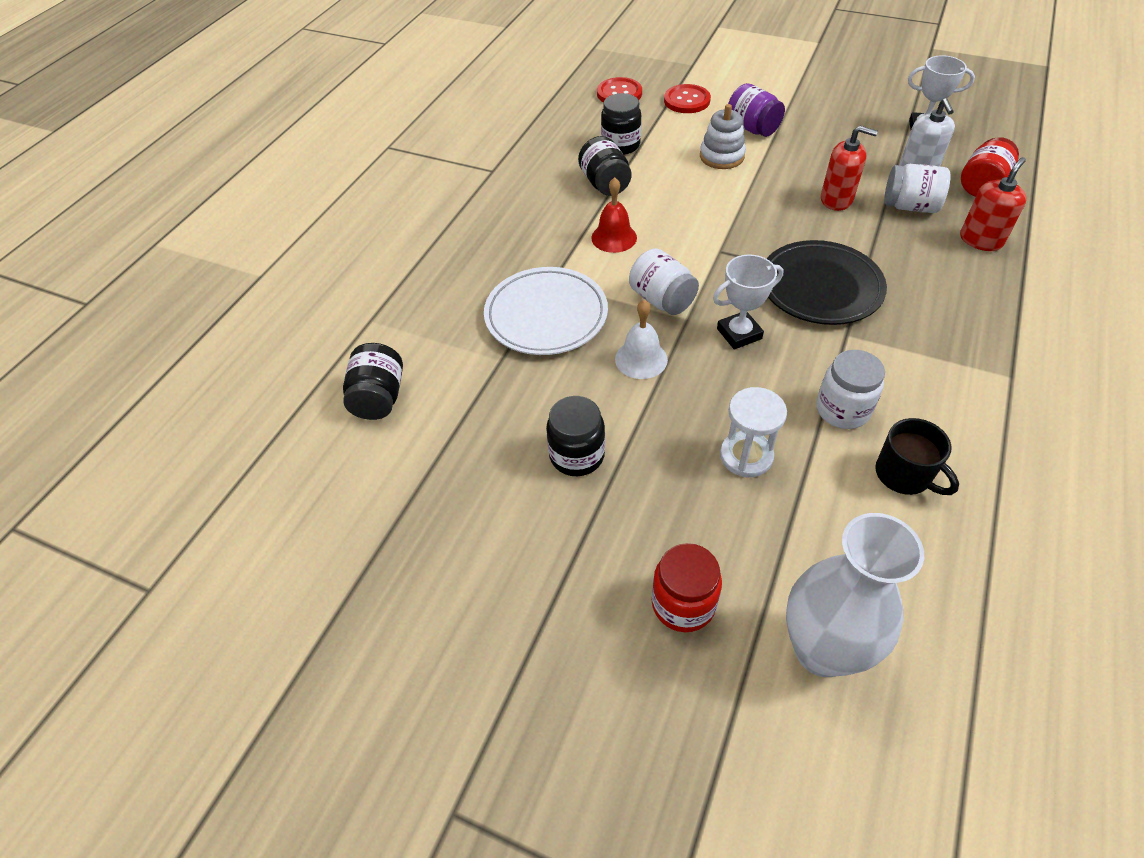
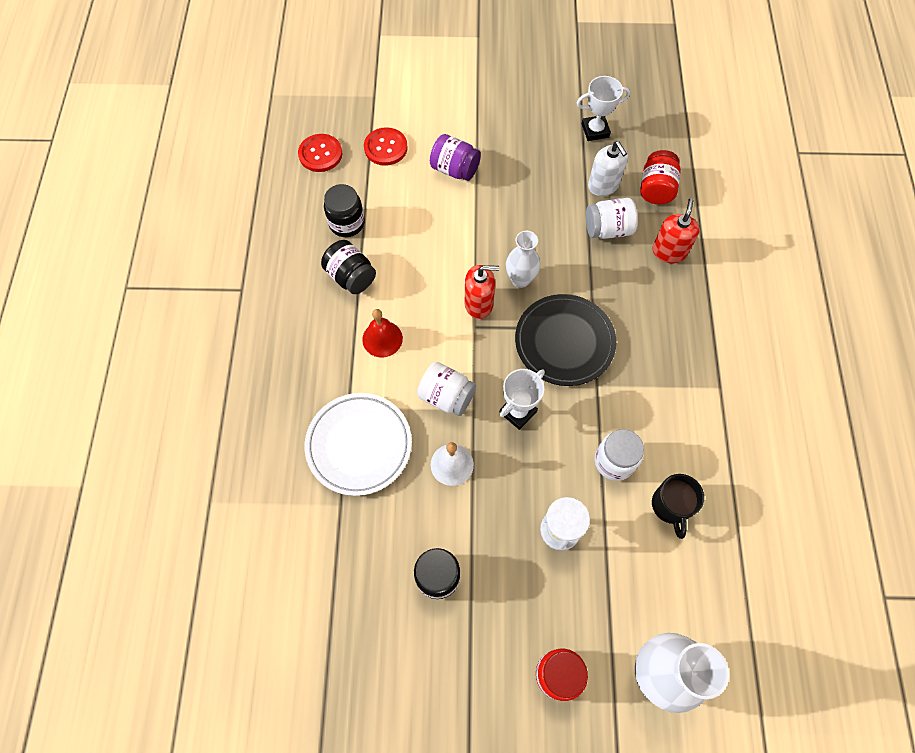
camera: 25 degrees left, 15 degrees up
black jar [343,343,403,420] -> none
white stacking toy [700,104,746,169] -> none
red soap dispenser [821,126,878,211] -> red soap dispenser moved to [465,265,499,319]
black mug [875,418,959,495] -> black mug turned 60 degrees clockwise [652,474,704,539]
none -> white vase [506,231,540,288]

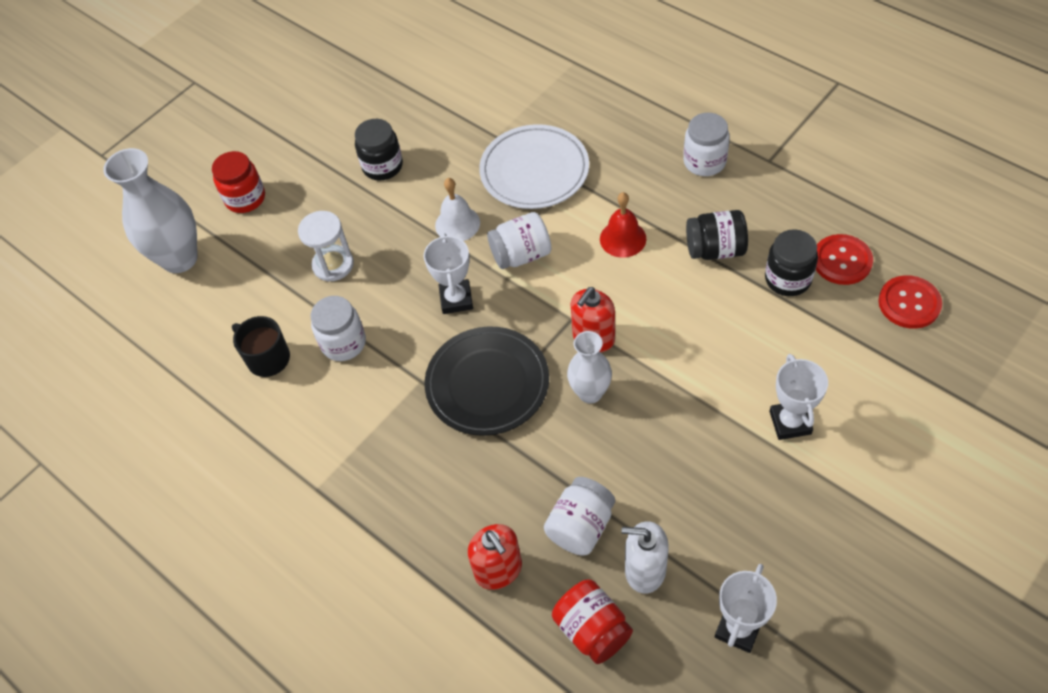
camera: 135 degrees right, 10 degrees down
red button [364,127,408,166] -> red button moved to [816,234,873,285]
purple jar [430,134,481,181] -> white trophy [769,354,828,440]
none -> white jar [683,113,730,176]

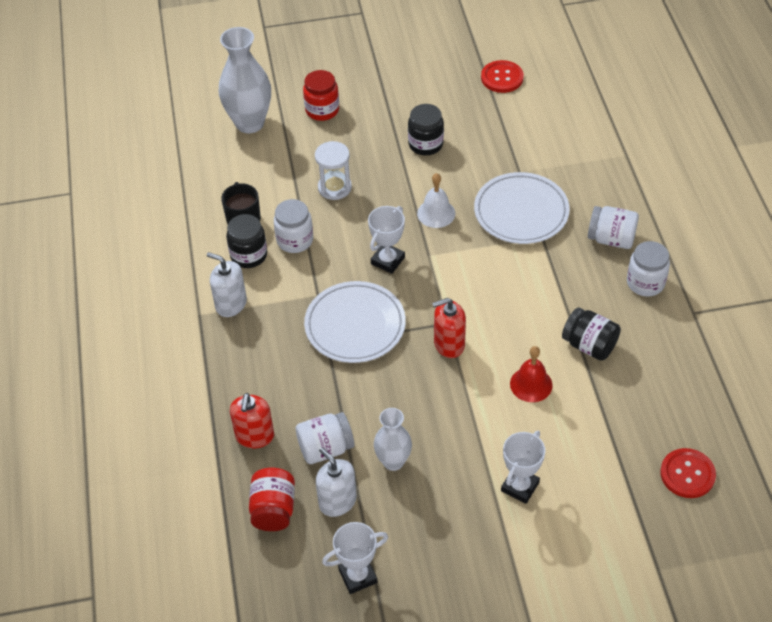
camera: 35 degrees right, 5 degrees down
black plate [425,326,549,436] -> white plate [304,281,406,363]
white jar [487,212,551,269] -> white jar moved to [588,206,639,249]
white vase [567,331,612,404] -> white vase moved to [374,408,412,471]
red bell [600,192,646,258] -> red bell moved to [510,346,553,402]
black jar [765,229,818,296] -> black jar moved to [226,214,267,268]
red button [816,234,873,285] -> red button moved to [481,60,524,93]
none -> white soap dispenser [207,252,247,317]

